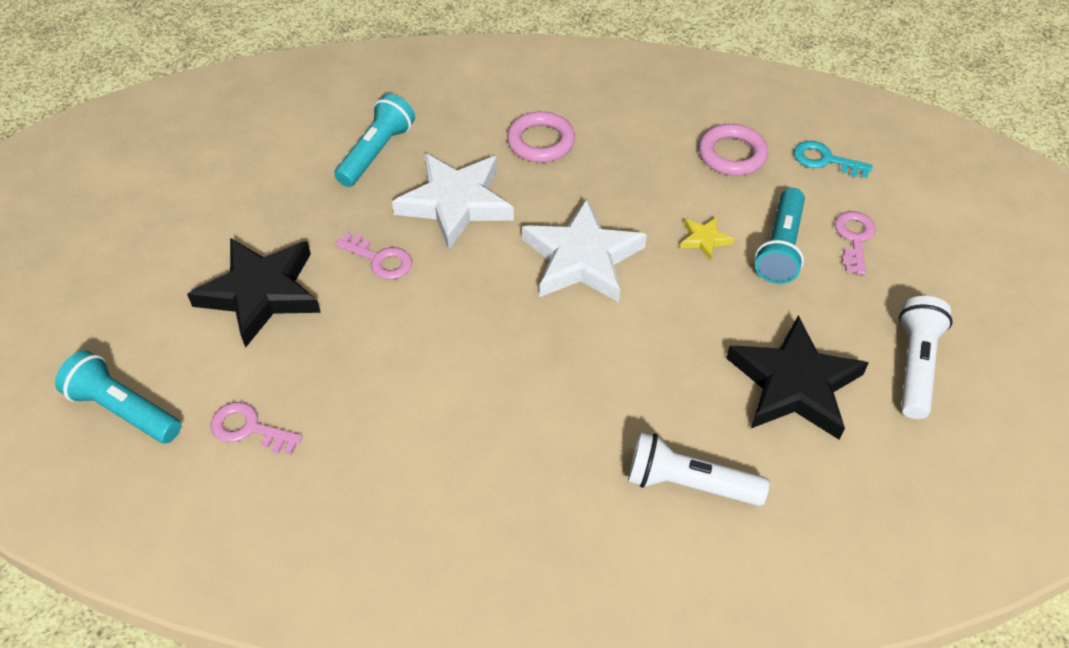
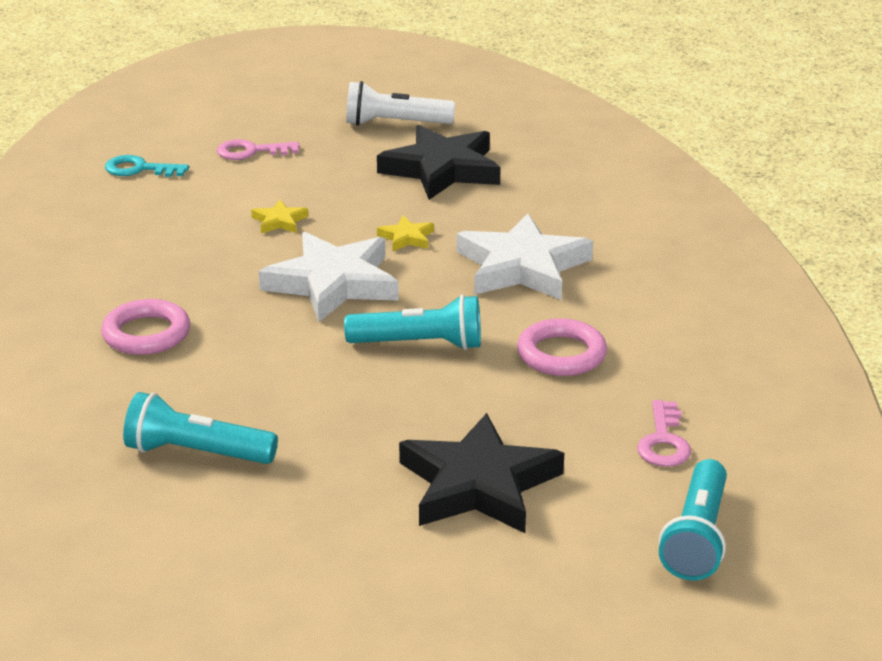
camera: 105 degrees left, 20 degrees down
pink key [335,232,412,280] -> none
white star [392,153,514,250] -> white star moved to [456,213,593,300]
white flashlight [628,432,769,506] -> none
pink ring [699,124,768,176] -> pink ring moved to [517,318,607,376]
turquoise flashlight [755,188,805,284] -> turquoise flashlight moved to [344,295,481,350]
turquoise key [794,141,873,178] -> turquoise key turned 90 degrees clockwise [105,155,189,177]
none -> yellow star [377,216,434,252]

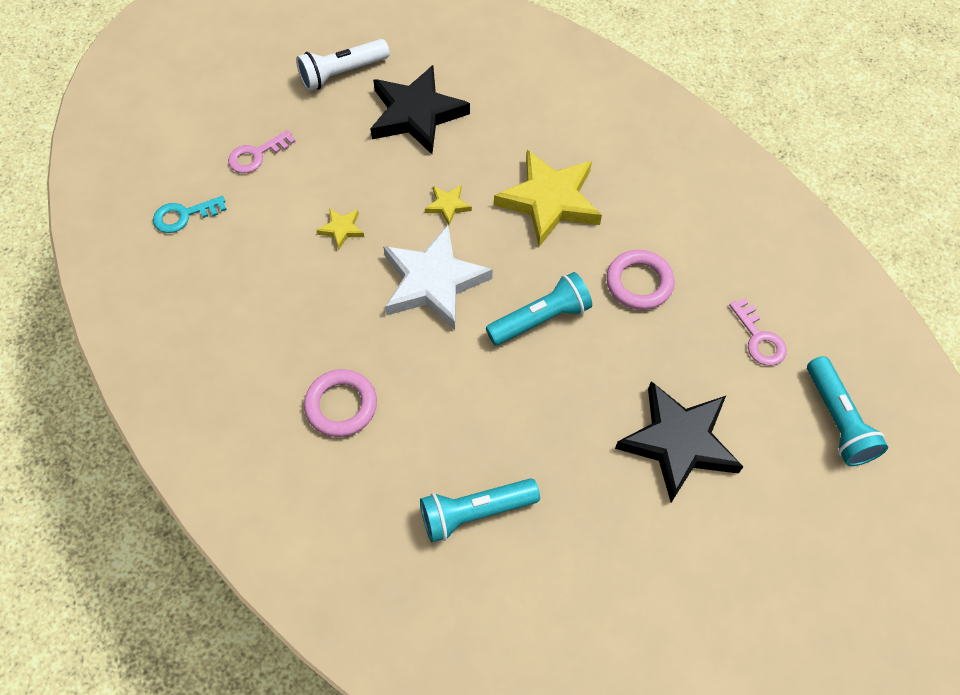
camera: 30 degrees left, 30 degrees up
white star [456,213,593,300] -> yellow star [494,150,602,247]

